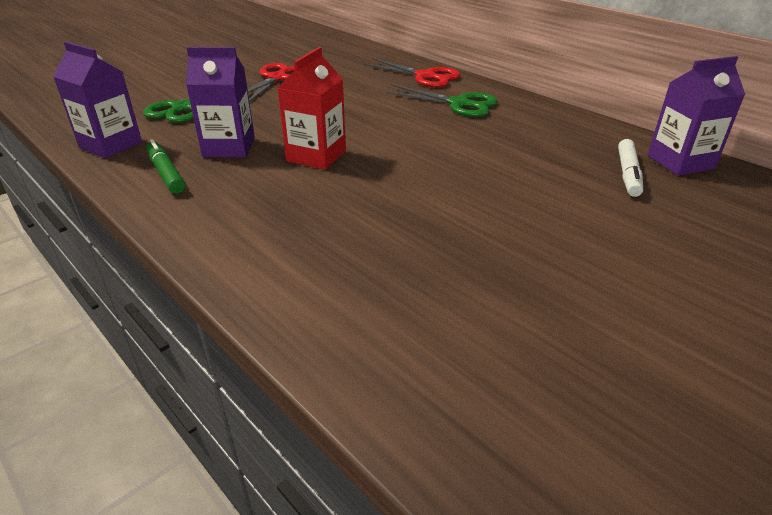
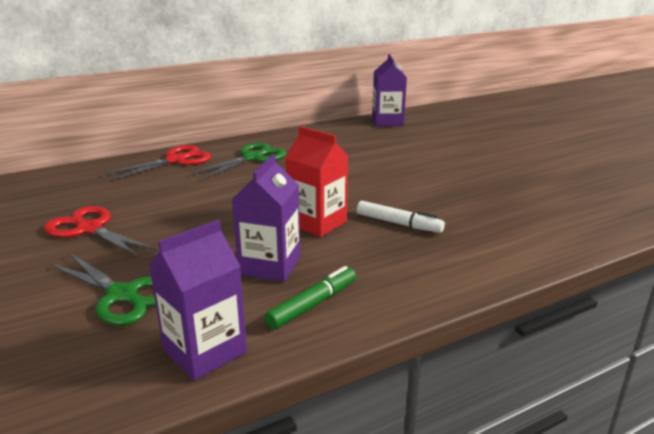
camera: 75 degrees left, 10 degrees down
green marker [146,139,185,194] -> green marker turned 150 degrees clockwise [265,266,356,329]
white marker [618,139,643,197] -> white marker moved to [357,201,445,233]

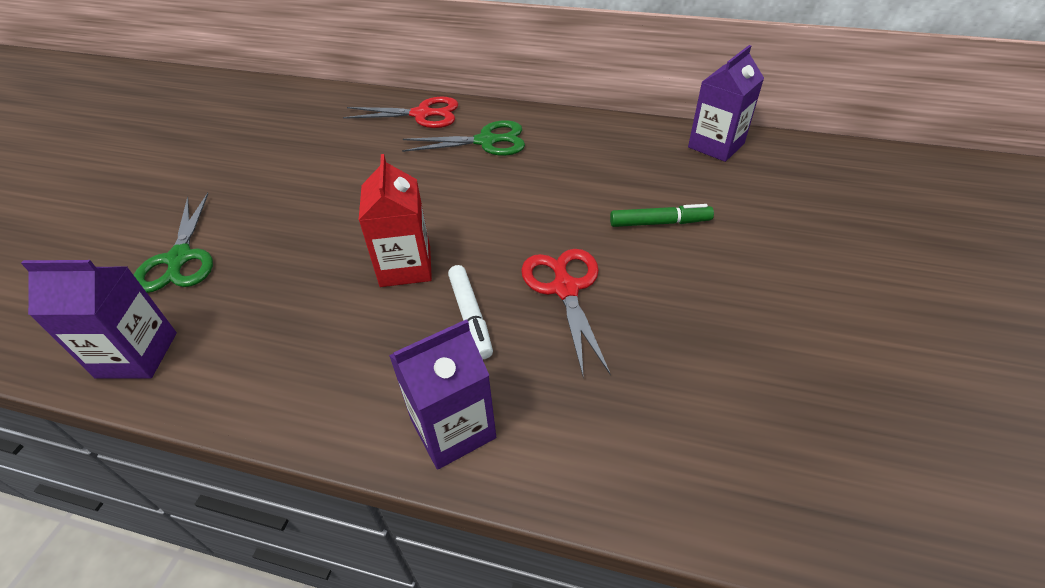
camera: 45 degrees right, 20 degrees up
red scissors [44,206,157,258] -> red scissors moved to [521,249,611,378]
purple carton [232,154,300,282] -> purple carton moved to [389,319,496,470]
green marker [265,266,356,329] -> green marker moved to [610,204,714,227]

